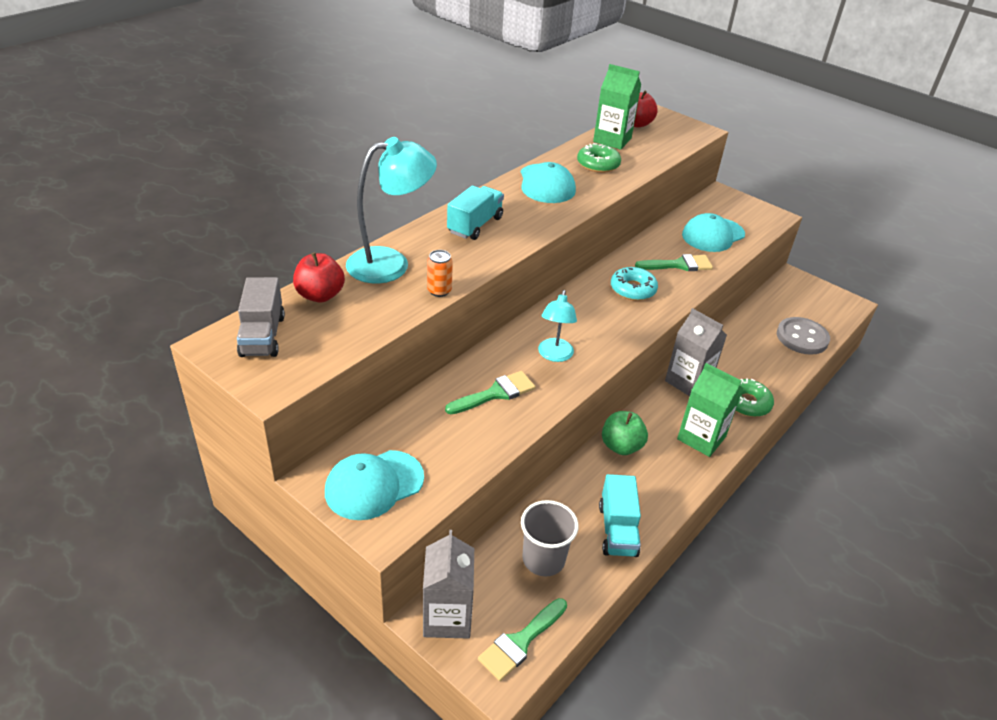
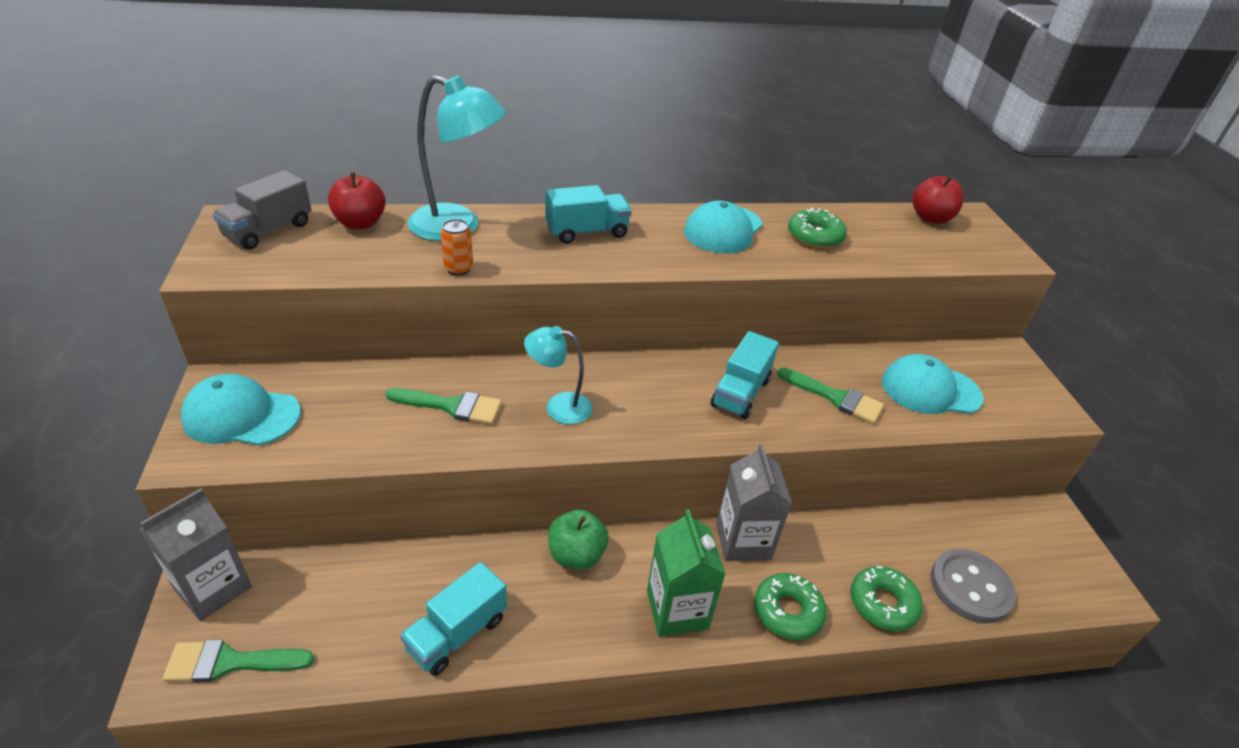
camera: 40 degrees right, 0 degrees up
grey cup [521,500,579,577] -> none
turquoise lamp [538,290,577,362] -> turquoise lamp turned 45 degrees clockwise [524,326,592,424]
green carton [593,64,641,150] -> none
turquoise donut [611,267,658,301] -> turquoise truck [711,331,779,419]
none -> green donut [850,566,923,631]

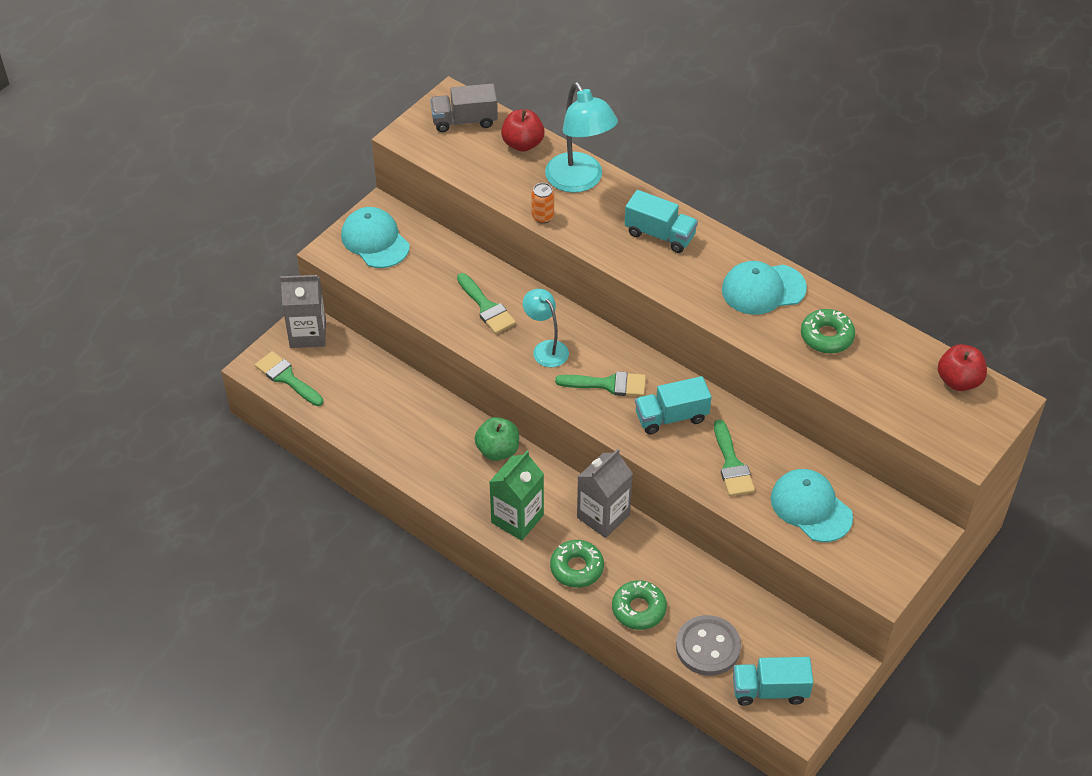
camera: 50 degrees right, 10 degrees up
turquoise truck [400,562,507,676] -> turquoise truck moved to [733,657,813,706]
none -> green brush [555,371,646,396]

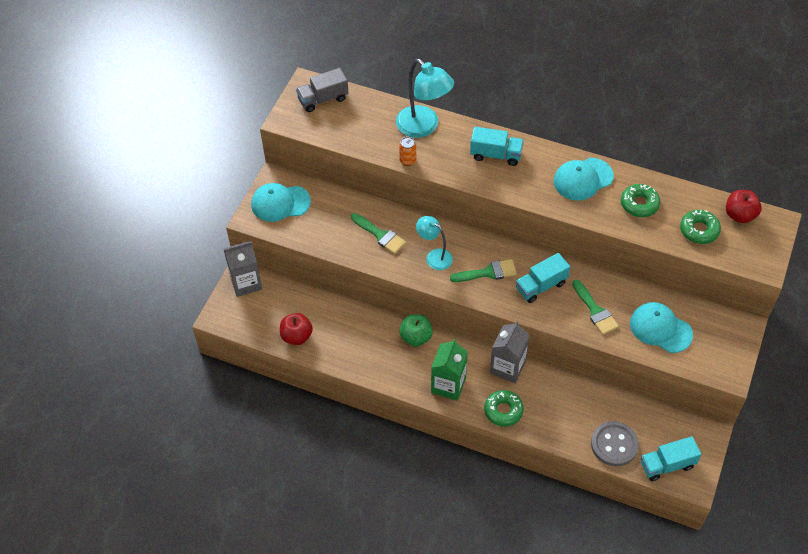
camera: 15 degrees left, 5 degrees up
green brush [255,351,323,406] -> none
turquoise cap [341,207,410,268] -> turquoise cap turned 45 degrees counterclockwise [251,183,311,222]
red apple [501,109,545,152] -> red apple moved to [280,313,313,345]
green donut [612,580,667,630] -> green donut moved to [680,210,721,244]

